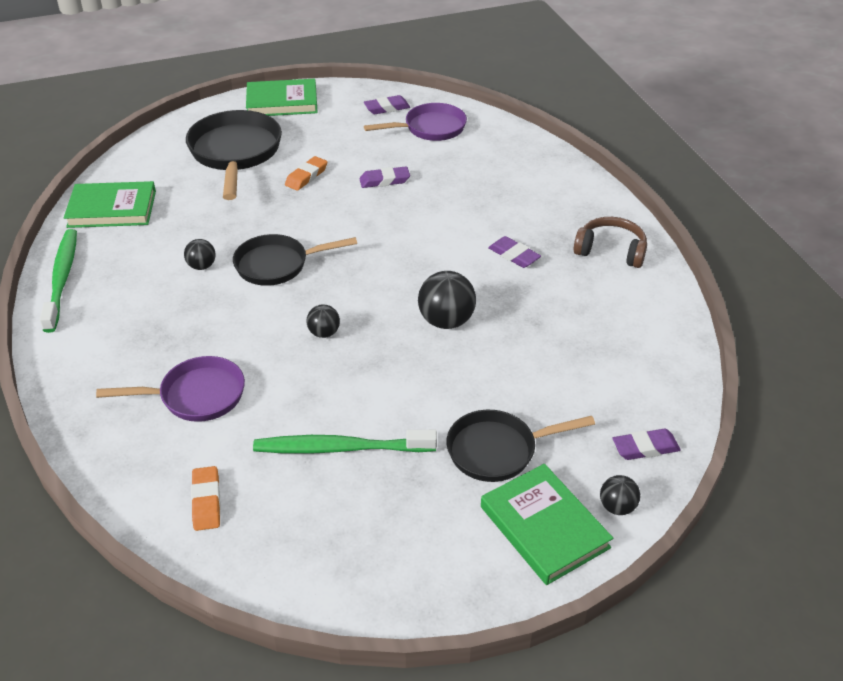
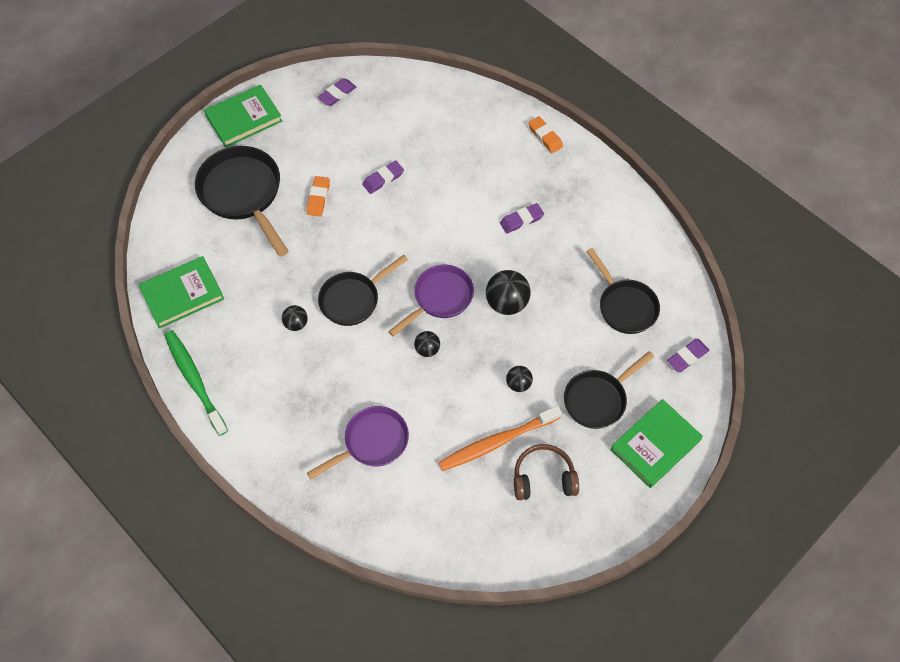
camera: 25 degrees left, 20 degrees up
orange eraser [191,466,221,531] -> orange eraser moved to [528,116,563,153]
green toothbrush [253,430,437,454] -> orange toothbrush [439,406,562,471]
purple pan [364,103,467,141] -> purple pan moved to [388,265,474,337]
green book [481,464,613,585] -> green book turned 75 degrees counterclockwise [610,399,703,488]
purple eraser [488,236,541,268] -> purple eraser turned 45 degrees counterclockwise [500,203,544,234]
brown headphones [574,217,647,268] -> brown headphones moved to [514,444,579,500]
black ball [600,475,640,515] -> black ball moved to [506,366,533,392]
none -> black pan [586,248,660,334]

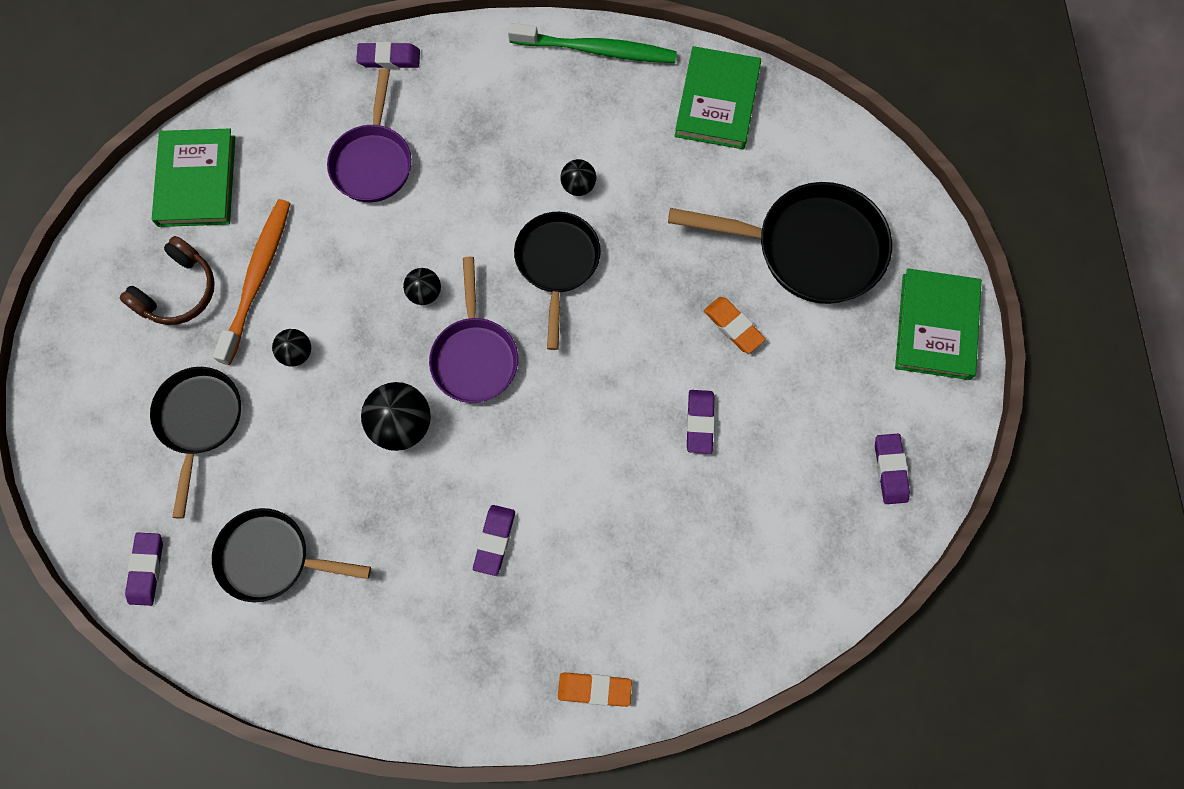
camera: 130 degrees right, 10 degrees up
green book [610,399,703,488] -> green book moved to [152,129,235,227]
none -> purple eraser [356,42,420,69]

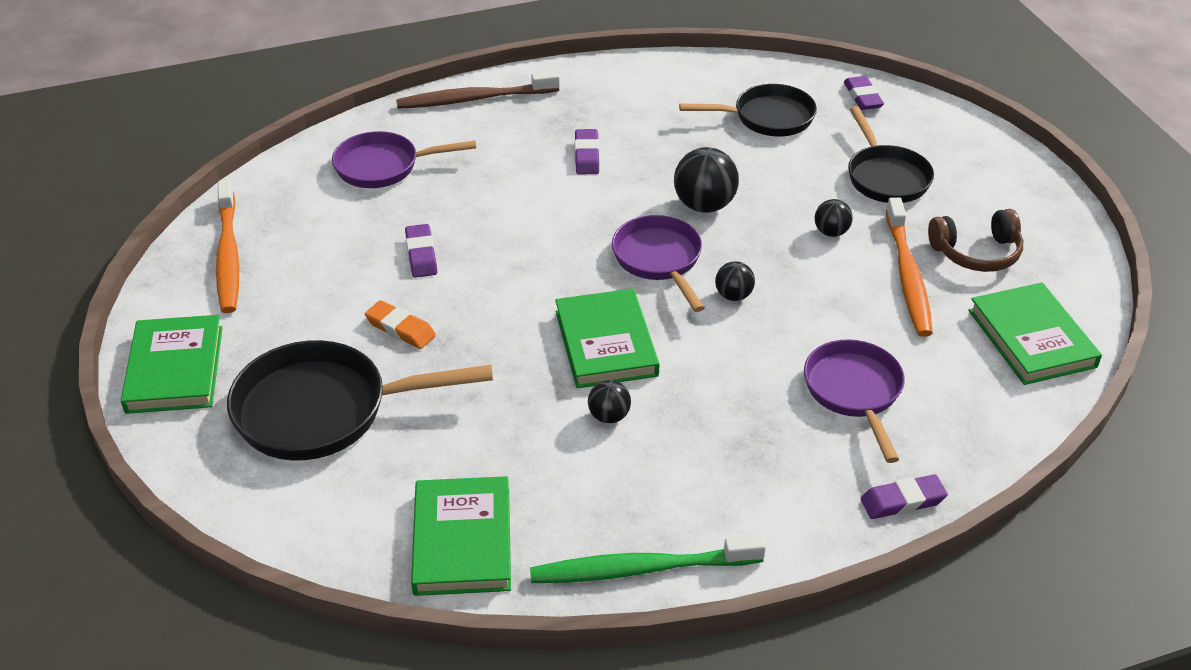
camera: 165 degrees right, 30 degrees down
brown headphones [120,236,215,325] -> brown headphones turned 120 degrees counterclockwise [928,209,1023,272]
black pan [514,212,601,350] -> green book [555,289,660,388]
orange eraser [558,673,632,707] -> brown toothbrush [396,71,560,109]
purple eraser [875,434,910,504] -> orange toothbrush [216,180,239,313]
none -> purple pan [332,131,476,188]

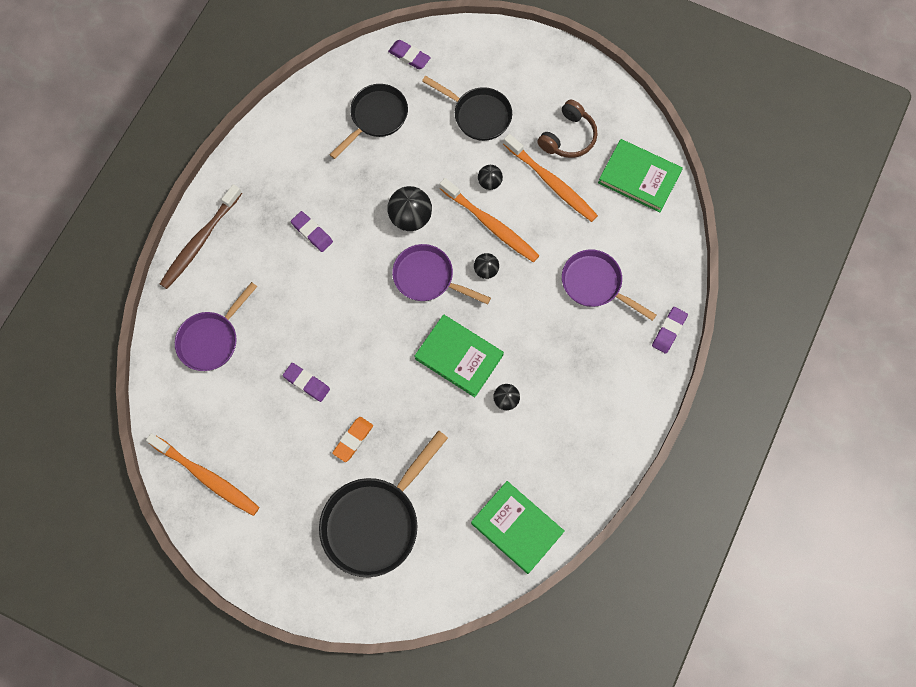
camera: 45 degrees left, 30 degrees up
green book [121,315,223,414] -> none
orange eraser [365,300,436,349] -> orange eraser turned 45 degrees counterclockwise [332,417,373,462]
green toothbrush [530,535,766,583] -> none
none -> orange toothbrush [440,178,539,262]

